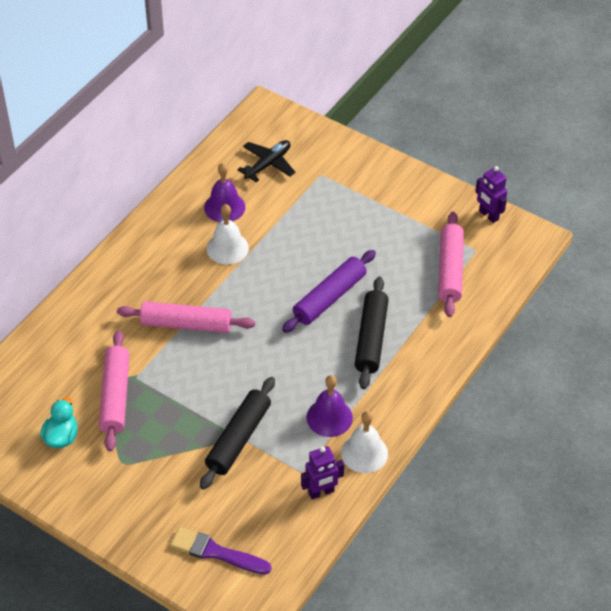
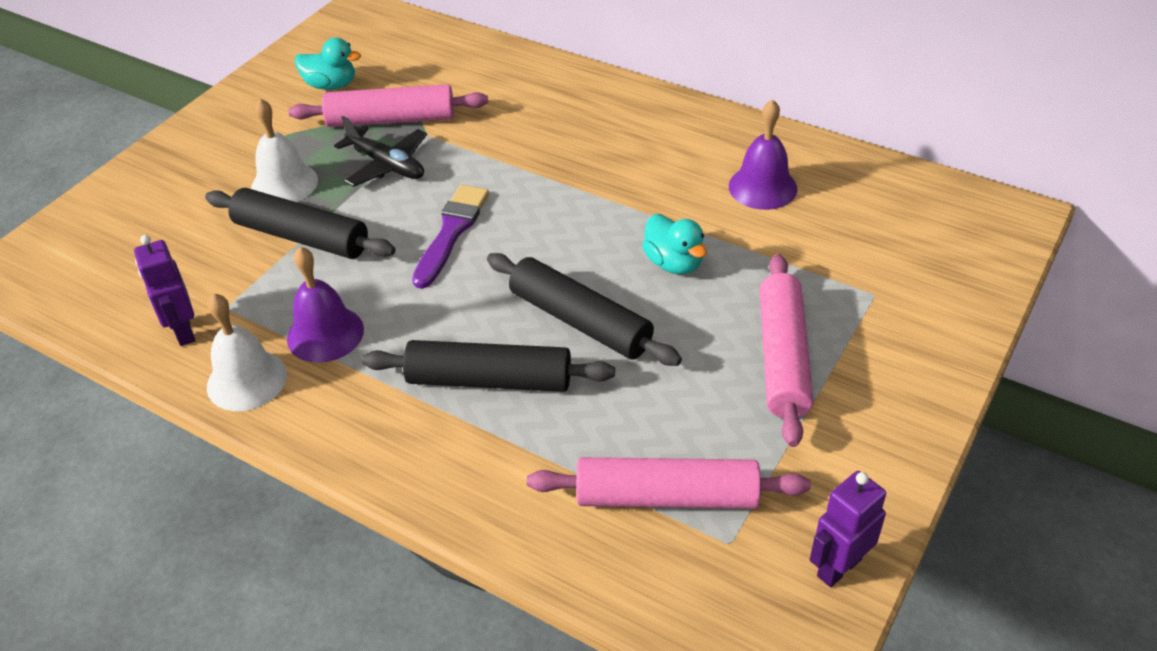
camera: 90 degrees right, 5 degrees down
pink rolling pin [117,301,255,333] -> pink rolling pin moved to [759,254,813,447]
purple brush [170,527,271,575] -> purple brush moved to [412,185,489,289]
white bell [207,204,249,265] -> white bell moved to [251,98,318,202]
black plane [237,140,296,182] -> black plane moved to [334,116,427,187]
purple rolling pin [282,250,376,333] -> black rolling pin [487,253,682,366]
none -> turquoise duck [642,214,707,274]

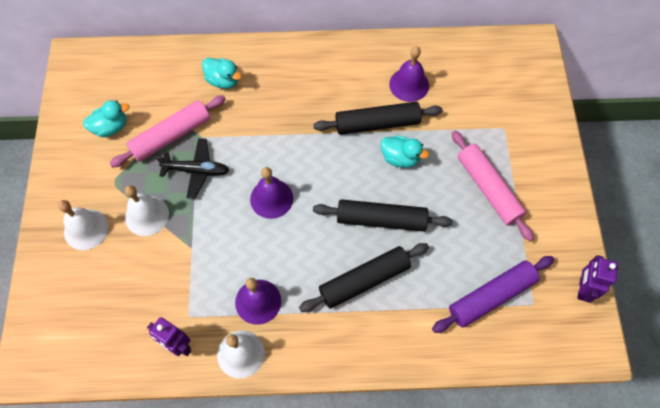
camera: 35 degrees left, 20 degrees up
black rolling pin [205,188,396,259] -> black rolling pin moved to [313,102,443,135]
purple brush [412,185,489,289] -> purple bell [250,167,293,219]
pink rolling pin [527,457,811,509] -> purple rolling pin [432,256,554,333]
none -> white bell [58,200,109,250]
none -> turquoise duck [202,58,242,89]

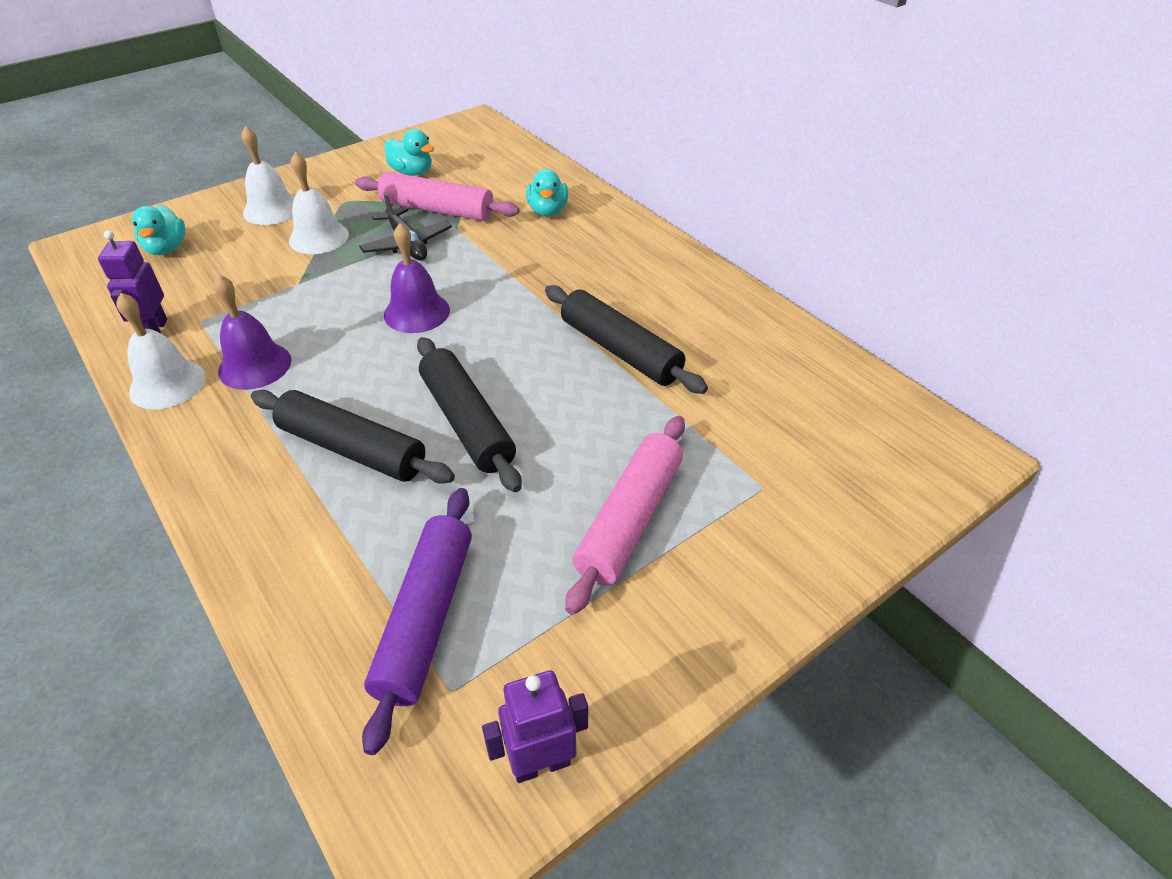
camera: 55 degrees right, 20 degrees down
turquoise duck [381,135,429,168] -> turquoise duck moved to [132,205,186,255]
purple bell [389,46,429,102] -> none
purple rolling pin [432,256,554,333] -> purple rolling pin turned 75 degrees clockwise [362,488,472,755]

